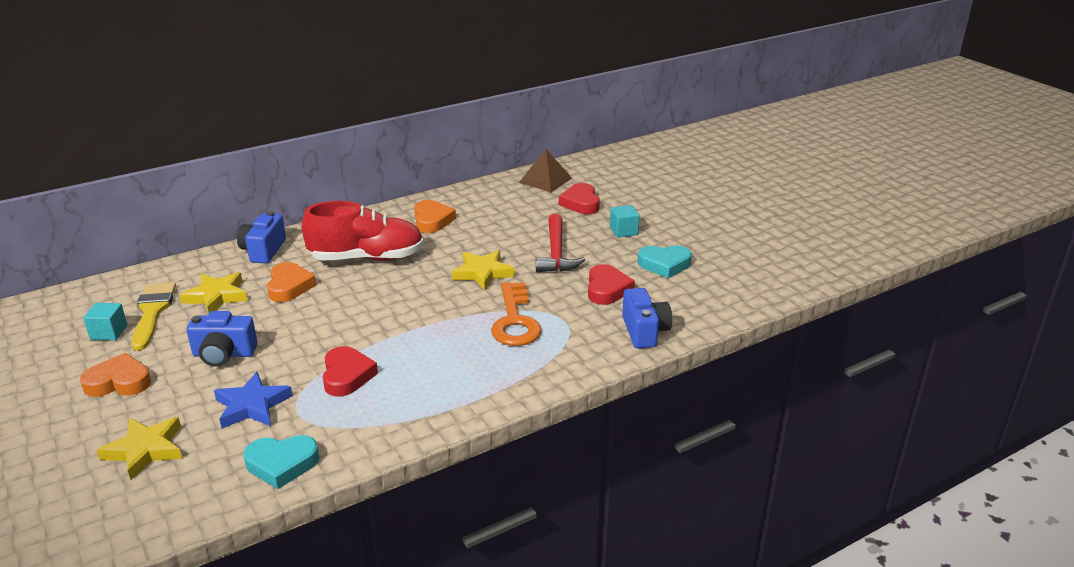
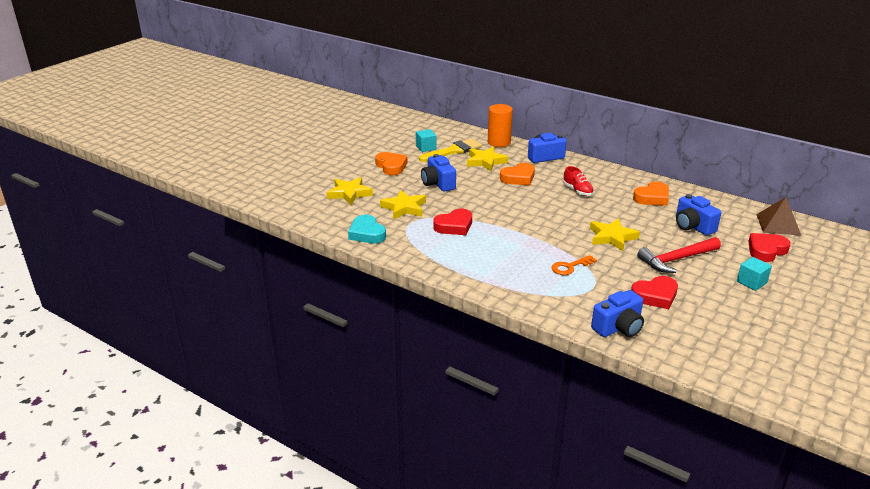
camera: 65 degrees right, 0 degrees up
blue star [214,372,293,428] -> yellow star [380,190,426,219]
red shoe [302,201,424,261] -> red shoe [563,166,594,196], size x0.46
orange key [491,282,542,346] -> orange key [551,255,597,275], size x0.58
turquoise heart [638,245,692,278] -> none
none -> orange cylinder [488,104,513,147]
none -> blue camera [676,194,721,235]

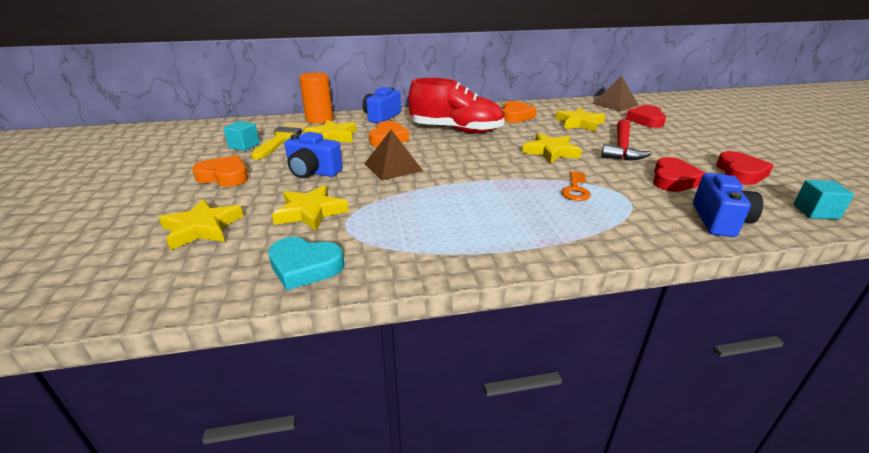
camera: 45 degrees left, 0 degrees up
red heart [433,209,472,235] -> red heart moved to [716,151,773,185]
red shoe [563,166,594,196] -> red shoe [408,78,505,133], size x2.17
blue camera [676,194,721,235] -> yellow star [555,107,605,132]
turquoise cube [737,257,772,291] -> turquoise cube moved to [793,180,854,220]
none -> brown pyramid [364,130,423,181]

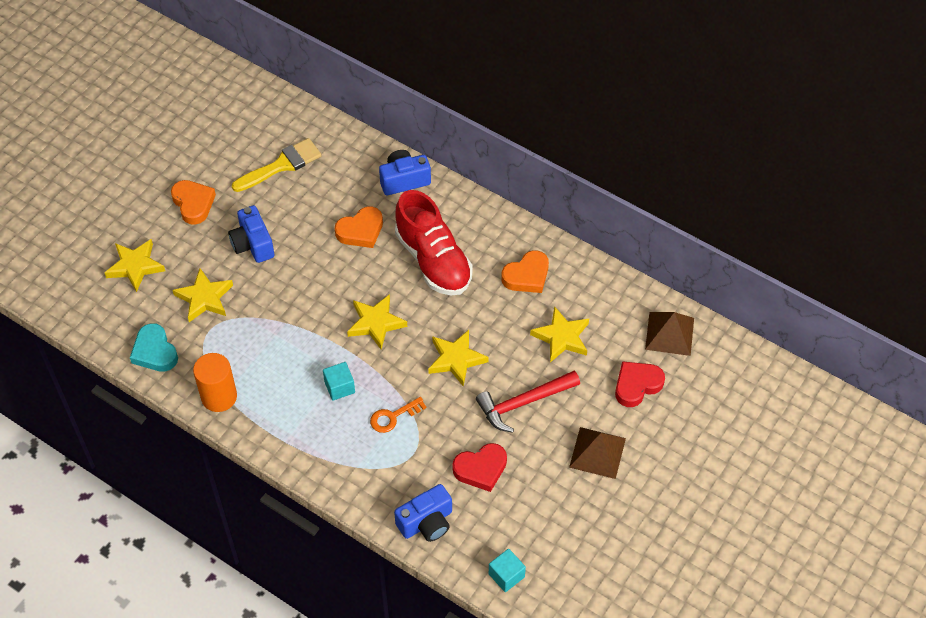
camera: 45 degrees right, 25 degrees up
turquoise cube [223,121,260,151] -> turquoise cube moved to [323,362,355,401]
orange cylinder [299,72,333,124] -> orange cylinder moved to [193,353,237,412]
yellow star [304,120,356,143] -> yellow star moved to [347,294,407,349]
brown pyramid [364,130,423,181] -> brown pyramid moved to [569,427,626,479]
red heart [716,151,773,185] -> none

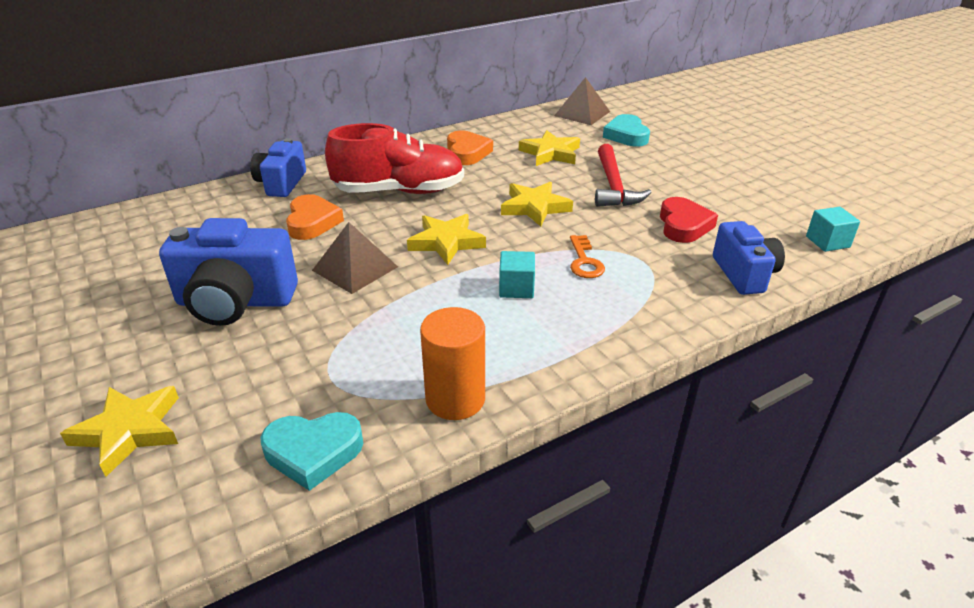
camera: 65 degrees left, 20 degrees down
orange heart [171,180,216,225] -> none
yellow star [173,268,233,322] -> none
blue camera [228,205,274,263] -> blue camera [159,218,298,326], size x1.53
yellow brush [232,138,322,192] -> none
brown pyramid [569,427,626,479] -> brown pyramid moved to [312,222,398,294]
red heart [615,361,665,407] -> turquoise heart [603,114,650,147]

